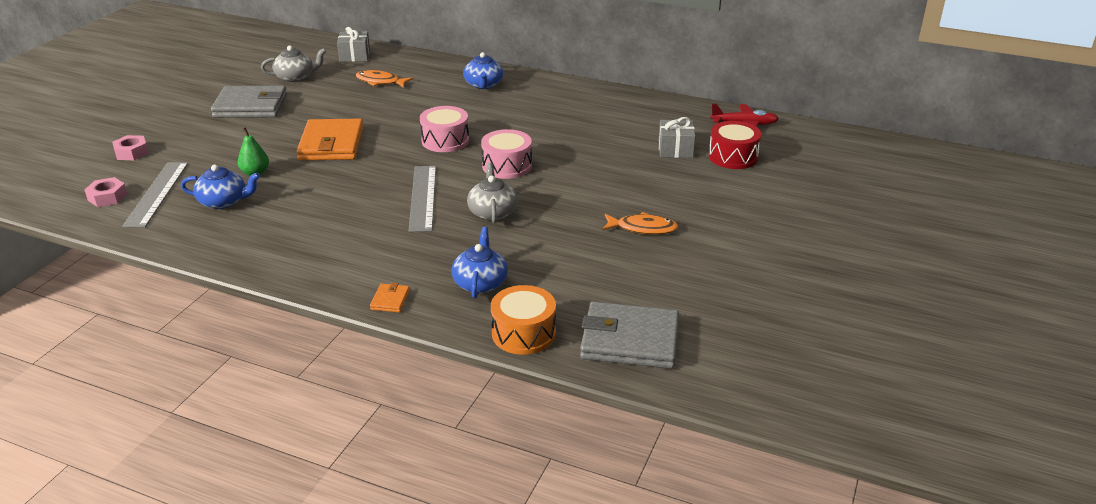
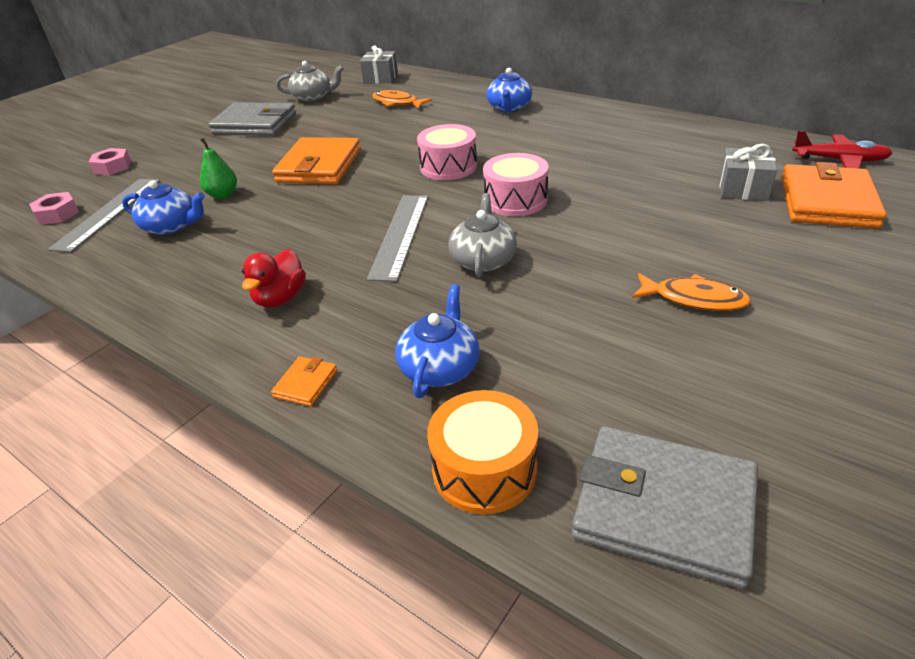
camera: 15 degrees right, 5 degrees up
red drum [709,121,761,169] -> orange wallet [782,162,887,229]
none -> red duck [242,249,306,308]

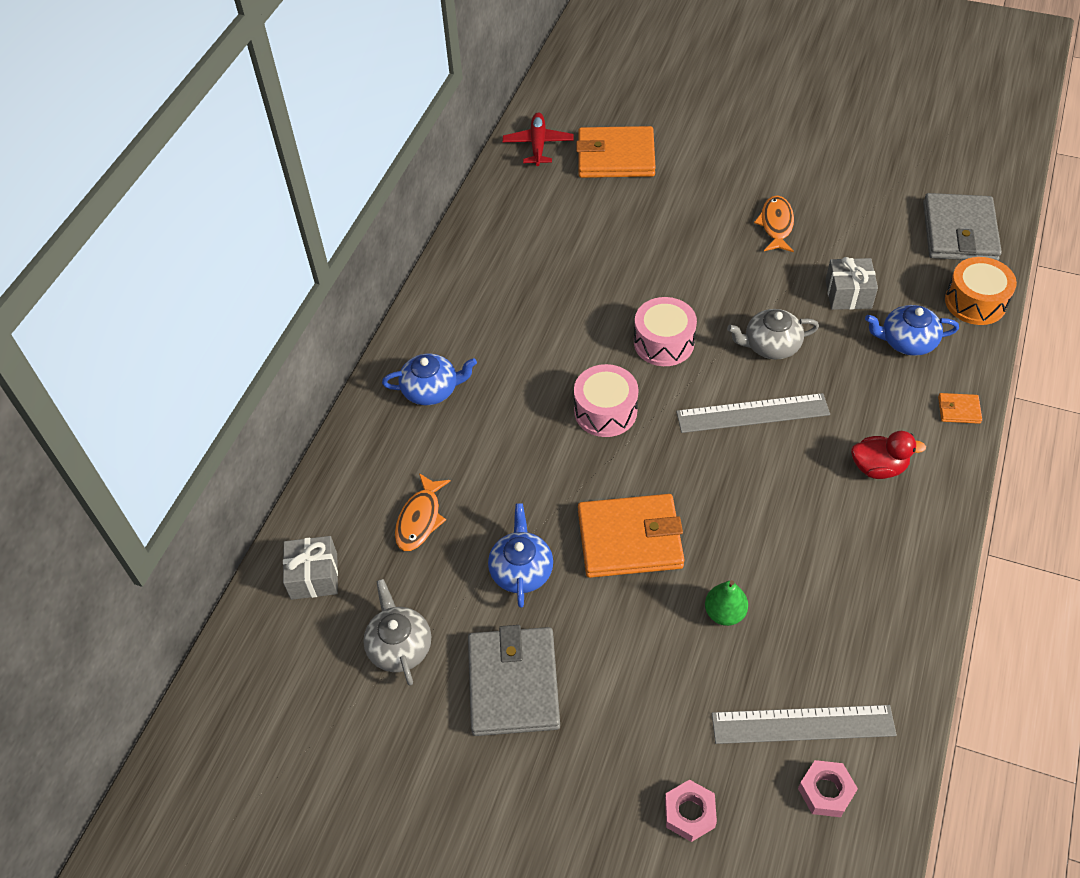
camera: 105 degrees left, 15 degrees up
blue teapot [122,180,205,235] -> blue teapot moved to [488,503,553,608]
grey gift [719,144,777,201] -> grey gift moved to [825,257,878,310]

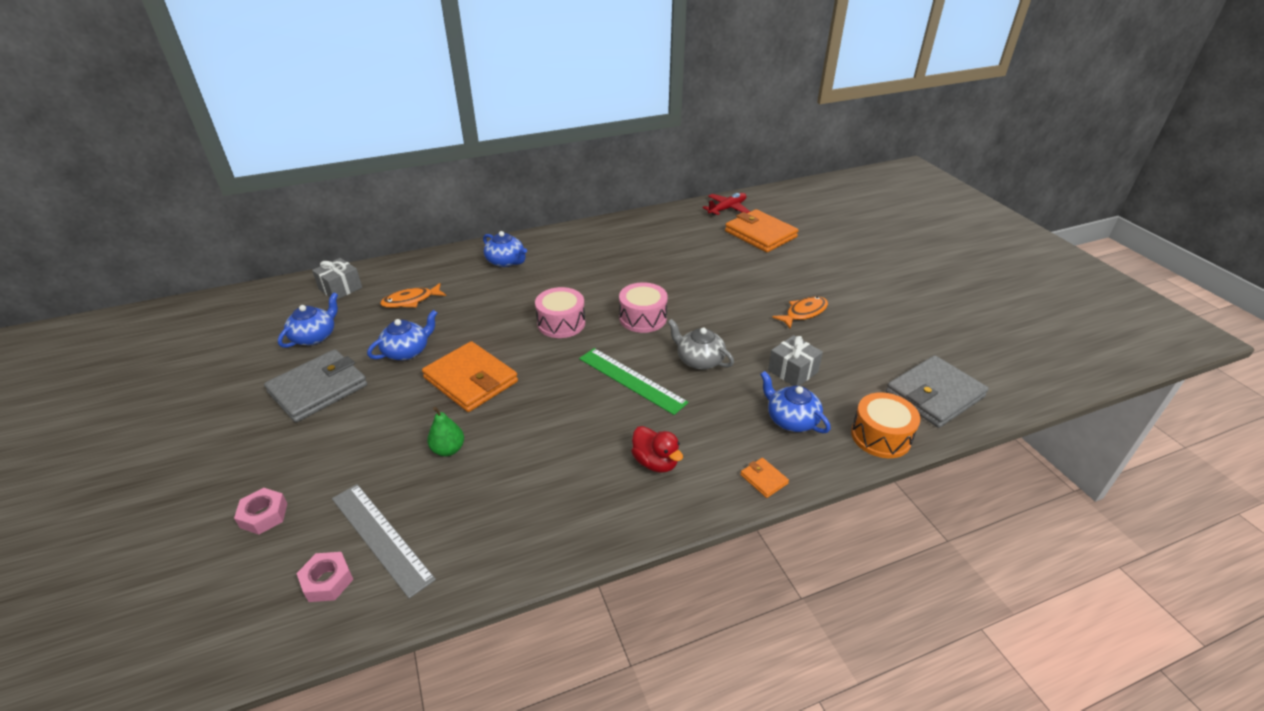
camera: 45 degrees right, 15 degrees down
grey teapot [363,579,431,685] -> blue teapot [278,292,338,348]
grey ruler [676,393,830,433] -> green ruler [579,348,689,415]

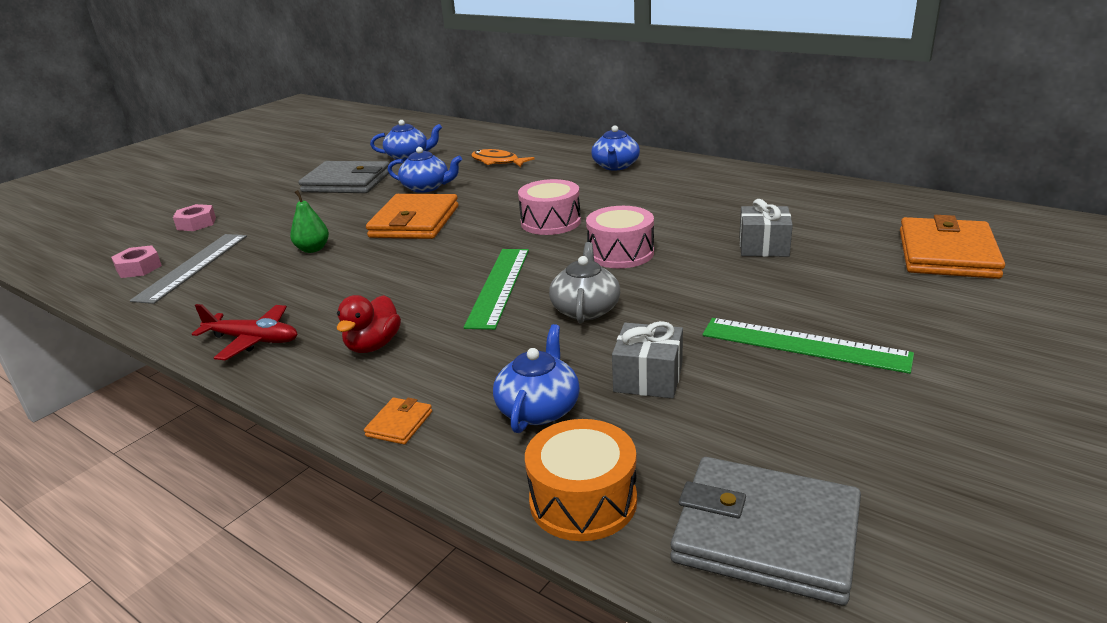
camera: 60 degrees right, 10 degrees down
grey gift [312,258,362,300] -> grey gift moved to [739,199,793,257]
red plane [703,193,750,216] -> red plane moved to [192,304,298,361]
orange fish [772,296,828,328] -> green ruler [702,318,914,374]

